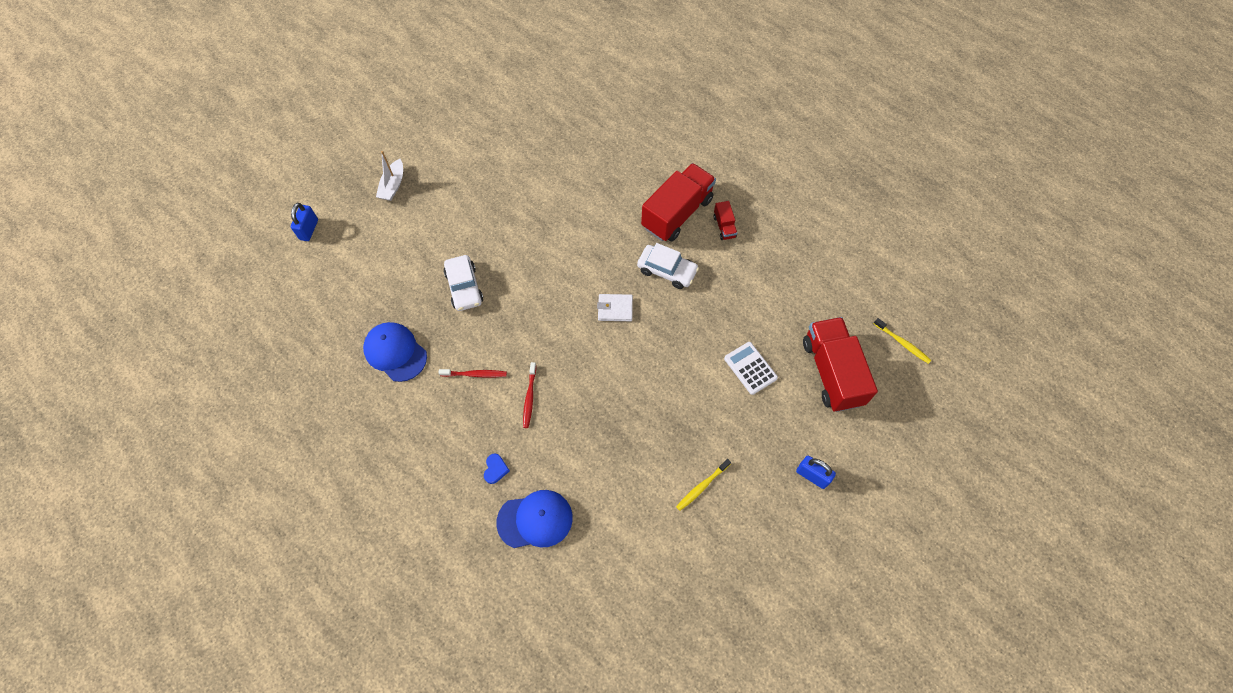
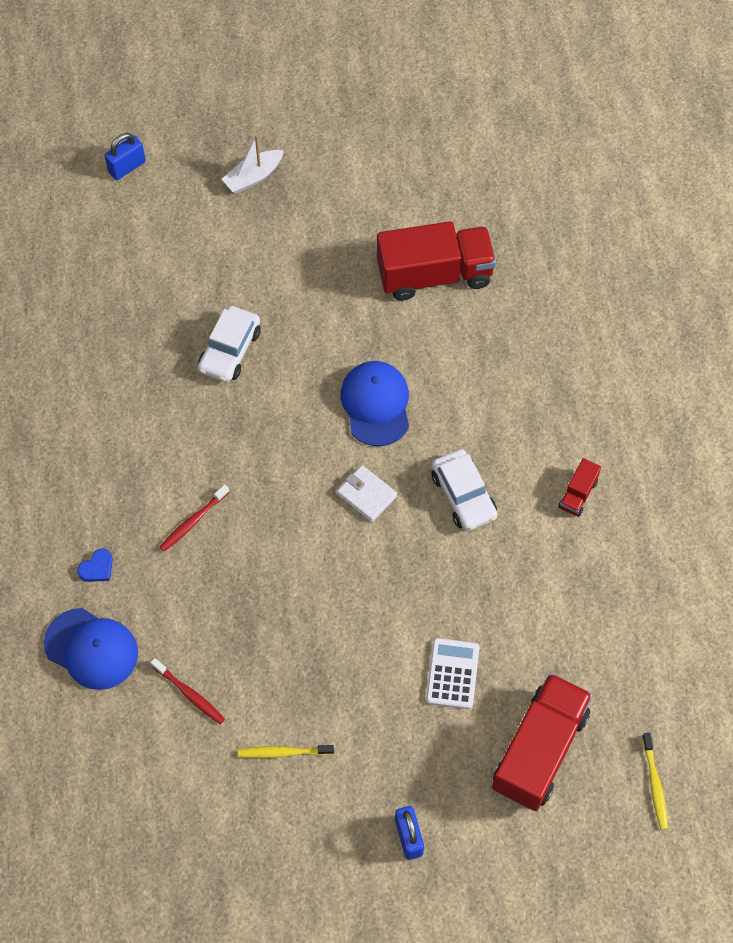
camera: 40 degrees right, 0 degrees up
blue cap [363,322,427,382] -> blue cap moved to [341,361,409,446]
red toothbrush [438,369,507,378] -> red toothbrush moved to [150,658,225,724]
red truck [641,163,716,241] -> red truck moved to [377,221,496,301]

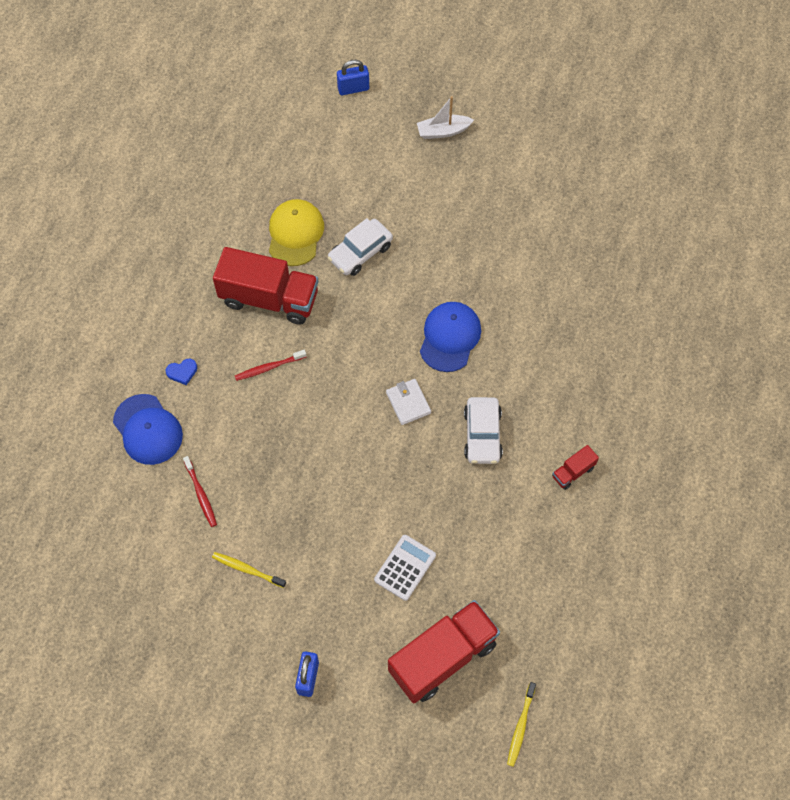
camera: 25 degrees right, 0 degrees up
red truck [377,221,496,301] -> red truck moved to [213,247,318,325]
none -> yellow cap [269,199,324,266]

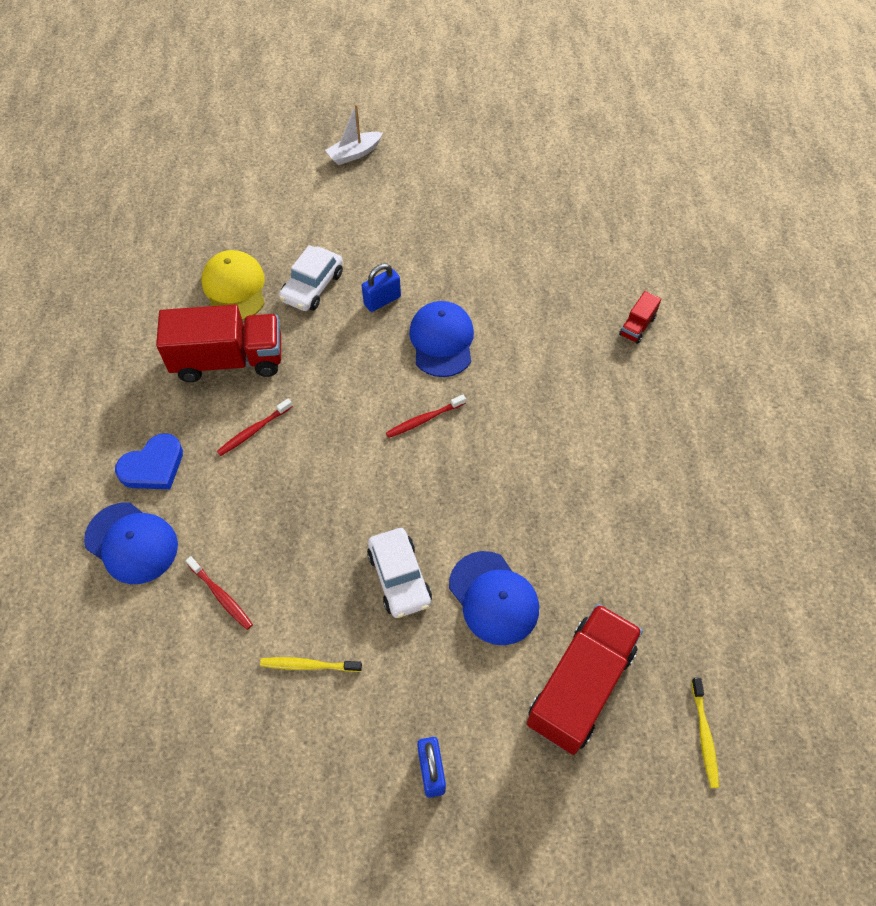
camera: 20 degrees left, 5 degrees down
blue heart [166,359,197,385] -> blue heart [115,433,183,489], size x1.79
blue padlock [337,60,369,95] -> blue padlock moved to [362,264,401,312]
white calculator [374,535,436,601] -> blue cap [449,551,539,645]
white wallet [386,379,431,425] -> red toothbrush [386,394,466,438]
white car [464,397,503,464] -> white car moved to [367,528,432,618]
red truck [552,445,599,490] -> red truck moved to [619,291,661,344]

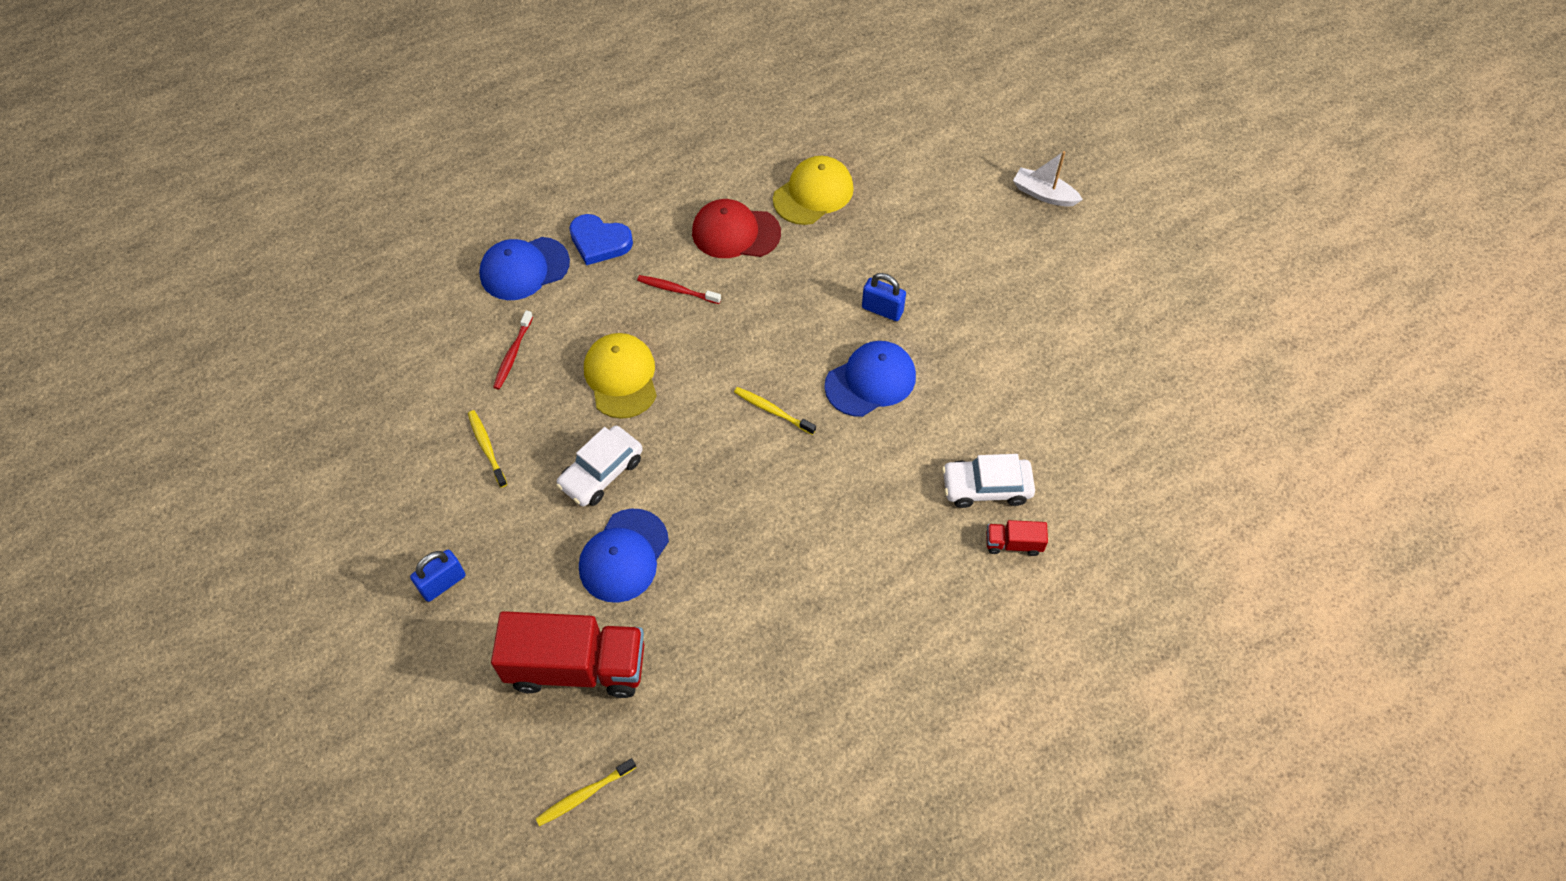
camera: 60 degrees right, 0 degrees up
blue cap [84,503,178,584] -> blue cap turned 60 degrees clockwise [479,237,570,300]
red truck [156,305,281,382] -> red cap [692,199,781,258]
white car [279,245,343,311] -> white car moved to [942,454,1035,508]
red toothbrush [386,394,466,438] -> yellow toothbrush [734,387,816,435]
none -> yellow cap [584,333,657,419]

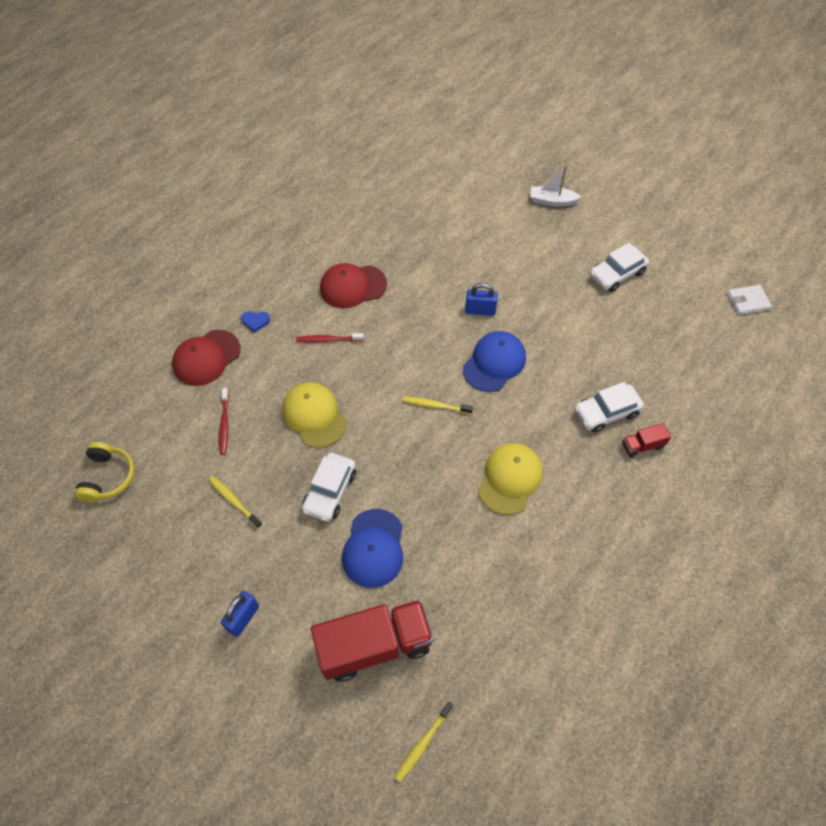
camera: 20 degrees left, 0 degrees up
blue cap [479,237,570,300] -> red cap [172,329,240,386]
blue heart [569,214,633,265] -> blue heart [241,311,270,333], size x0.56
yellow cap [773,156,854,225] -> yellow cap moved to [478,443,543,515]
none -> yellow headphones [74,442,135,502]
none -> white car [590,243,649,292]
none -> white wallet [727,285,772,315]

